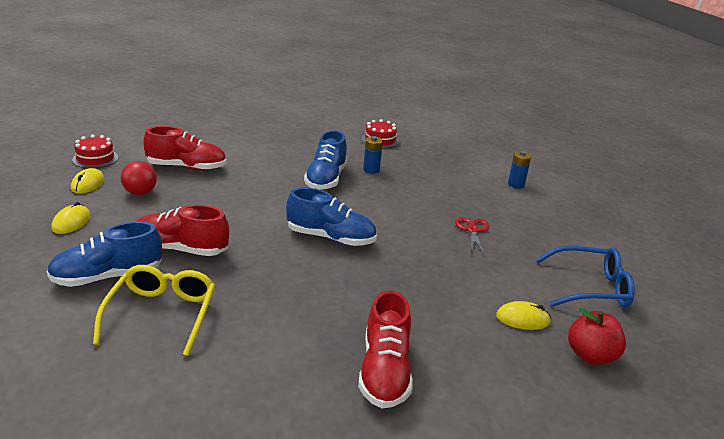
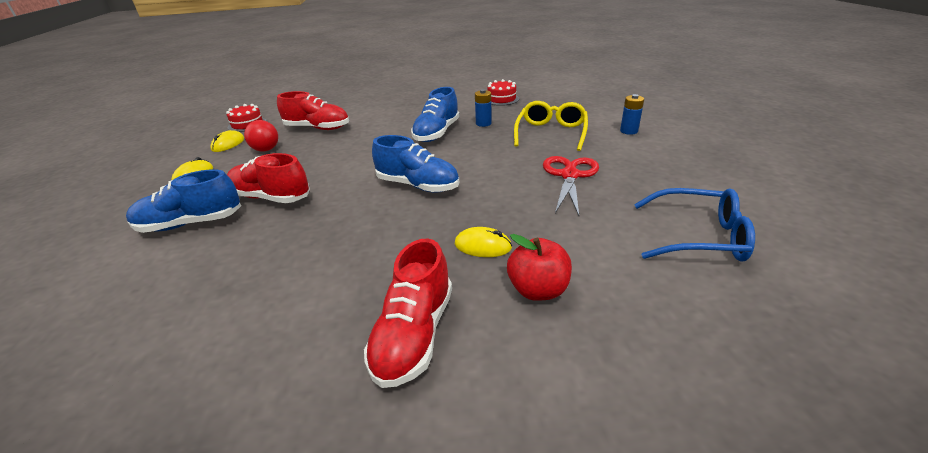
camera: 15 degrees right, 5 degrees up
yellow glasses [93,265,215,356] -> yellow glasses moved to [514,101,588,151]
red scissors [455,217,489,256] -> red scissors [543,156,599,216], size x1.56
yellow mouse [496,301,551,330] -> yellow mouse moved to [455,227,512,257]
red apple [568,308,626,365] -> red apple moved to [507,234,572,301]

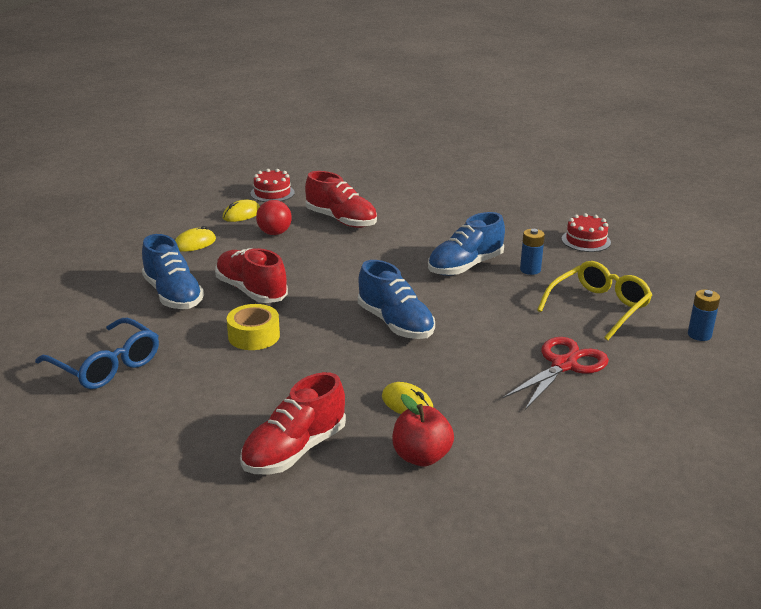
camera: 25 degrees right, 5 degrees down
blue shoe [126,169,241,233] -> blue shoe turned 135 degrees counterclockwise [142,234,204,309]
blue glasses [634,188,755,261] -> blue glasses moved to [35,318,159,389]
none -> yellow tape [227,304,280,350]

